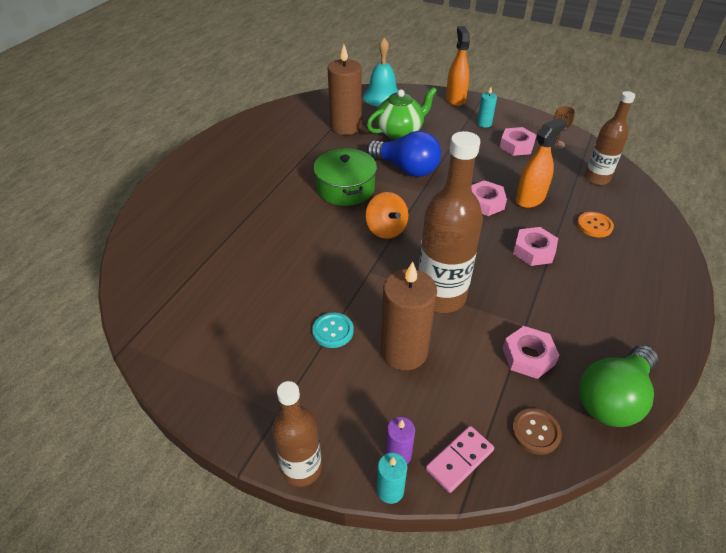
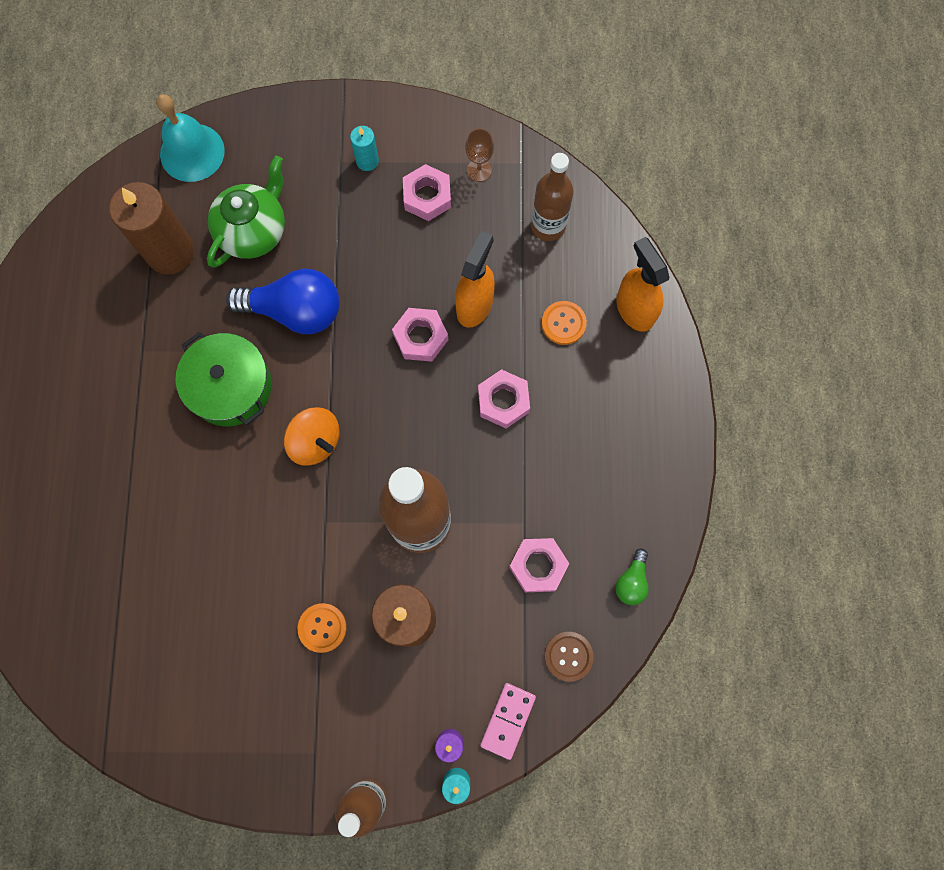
camera: 25 degrees left, 30 degrees up
turquoise button [312,312,354,348] -> orange button [298,603,347,653]
orange spray bottle [446,26,470,106] -> orange spray bottle moved to [616,237,669,332]
green light bulb [579,345,658,427] -> green light bulb [615,548,649,605], size x0.48

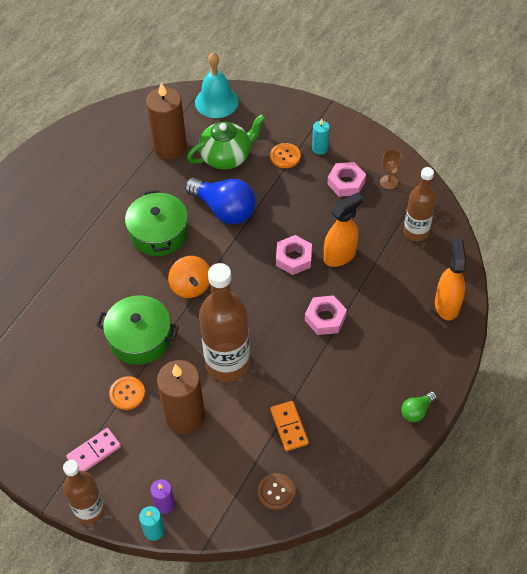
camera: 30 degrees right, 20 degrees down
pink domino [480,683,536,760] -> pink domino moved to [66,428,121,472]
pink nut [509,538,569,592] -> orange domino [270,401,309,451]
orange button [542,301,587,345] -> orange button moved to [270,143,301,168]
green light bulb [615,548,649,605] -> green light bulb moved to [401,392,437,422]
none -> green pot [96,295,179,365]

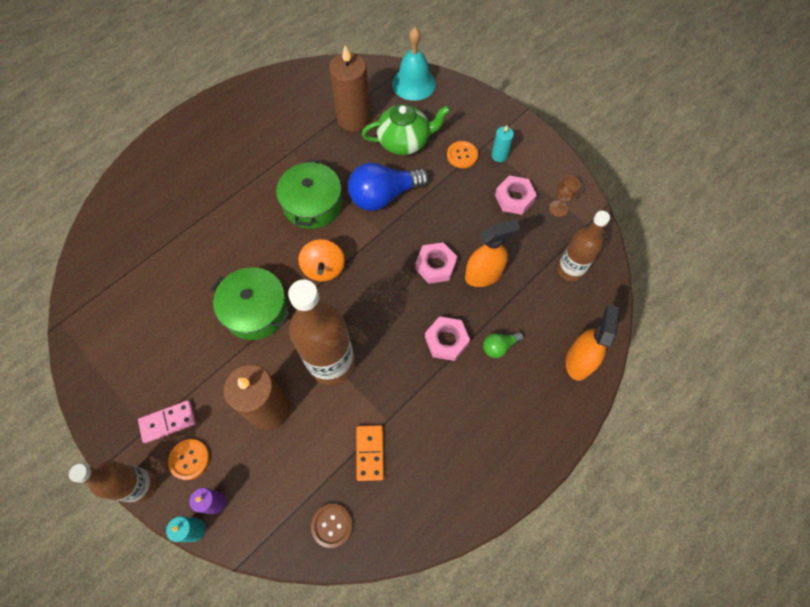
camera: 15 degrees right, 10 degrees up
orange button [109,376,145,410] -> orange button moved to [168,439,209,480]
blue light bulb [185,178,256,224] -> blue light bulb turned 105 degrees clockwise [348,163,429,211]
green light bulb [401,392,437,422] -> green light bulb moved to [483,332,524,358]

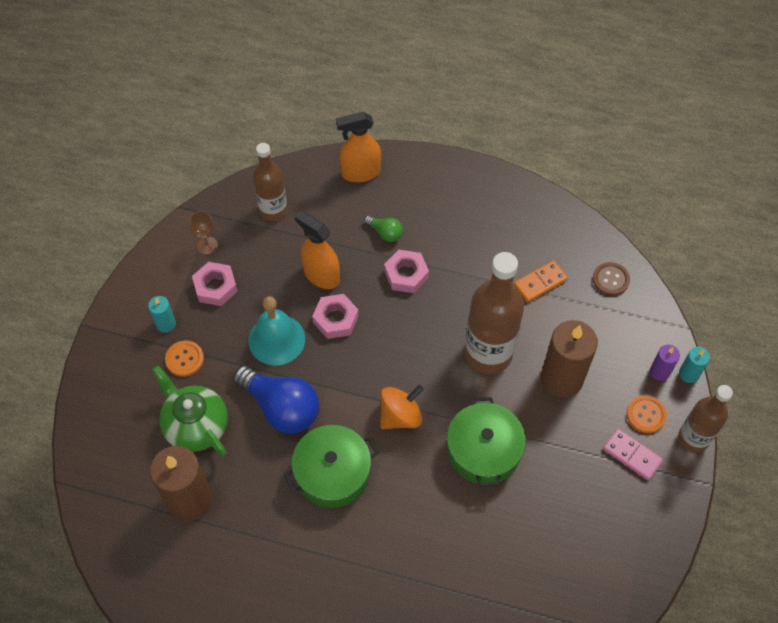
camera: 120 degrees left, 5 degrees down
turquoise bell [392,28,436,101] -> turquoise bell moved to [248,296,305,365]

